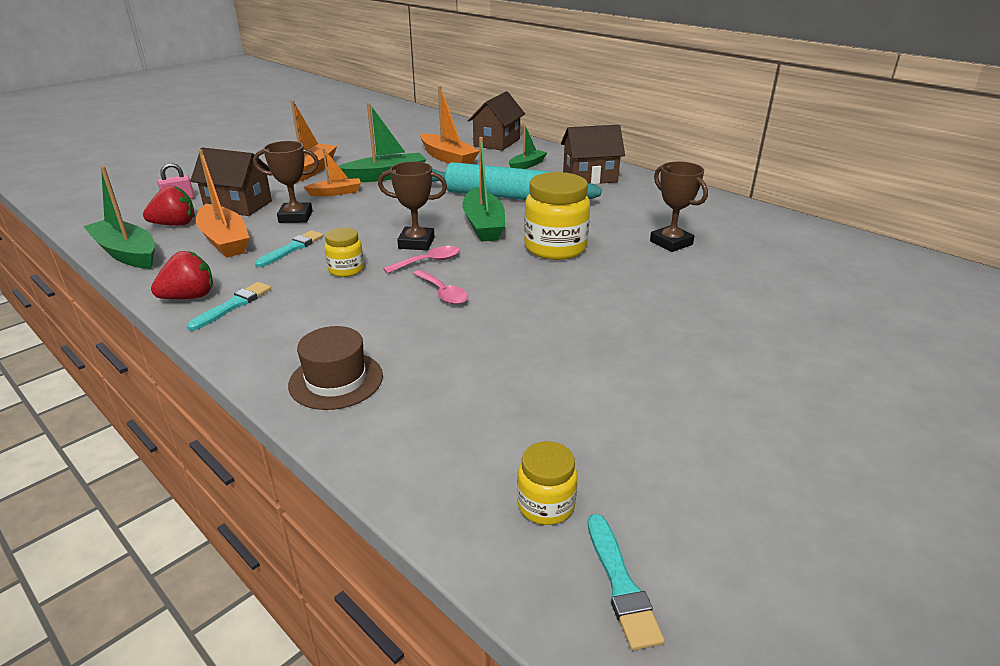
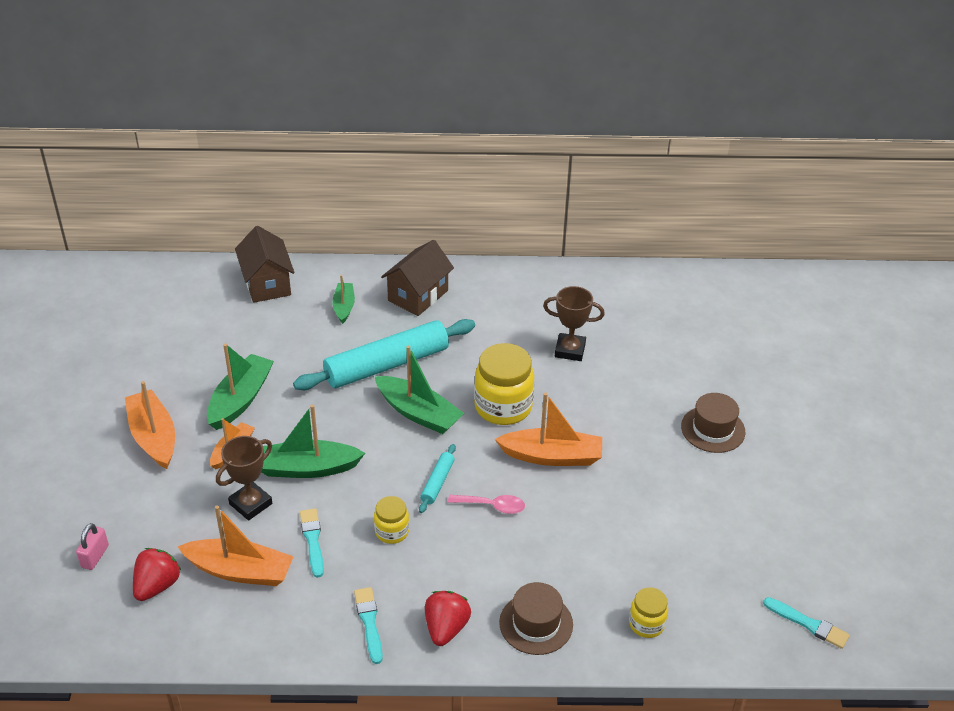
camera: 45 degrees left, 10 degrees up
green boat [83,166,155,269] -> green boat moved to [262,405,365,478]
red strawberry [151,251,213,299] -> red strawberry moved to [425,591,471,646]
brown house [190,147,272,216] -> none
brown trophy [378,162,447,250] -> none
pink spoon [383,246,460,274] -> turquoise rolling pin [419,444,456,513]
orange boat [420,86,479,164] -> orange boat moved to [495,392,602,466]
yellow jar [517,441,578,525] -> yellow jar moved to [629,587,668,638]
none -> brown hat [681,393,745,453]

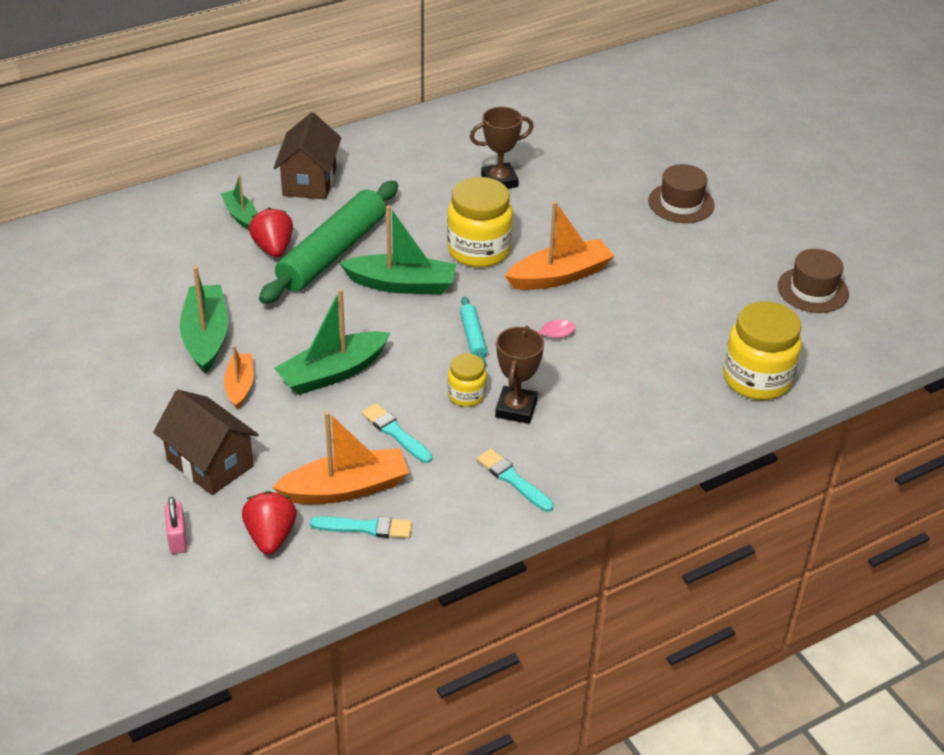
camera: 30 degrees left, 0 degrees up
orange boat [125,381,175,469] -> none
brown trophy [216,436,272,520] -> brown trophy moved to [495,326,544,424]
brown house [235,226,295,303] -> brown house moved to [153,390,259,495]
turquoise rolling pin [293,319,475,390] -> green rolling pin [259,181,398,304]
red strawberry [425,591,471,646] -> red strawberry moved to [249,208,293,257]
brown hat [499,582,573,655] -> brown hat moved to [778,249,849,313]
yellow jar [629,587,668,638] -> yellow jar [723,301,802,400], size x1.87
turquoise brush [763,597,850,649] -> turquoise brush moved to [310,516,412,538]

